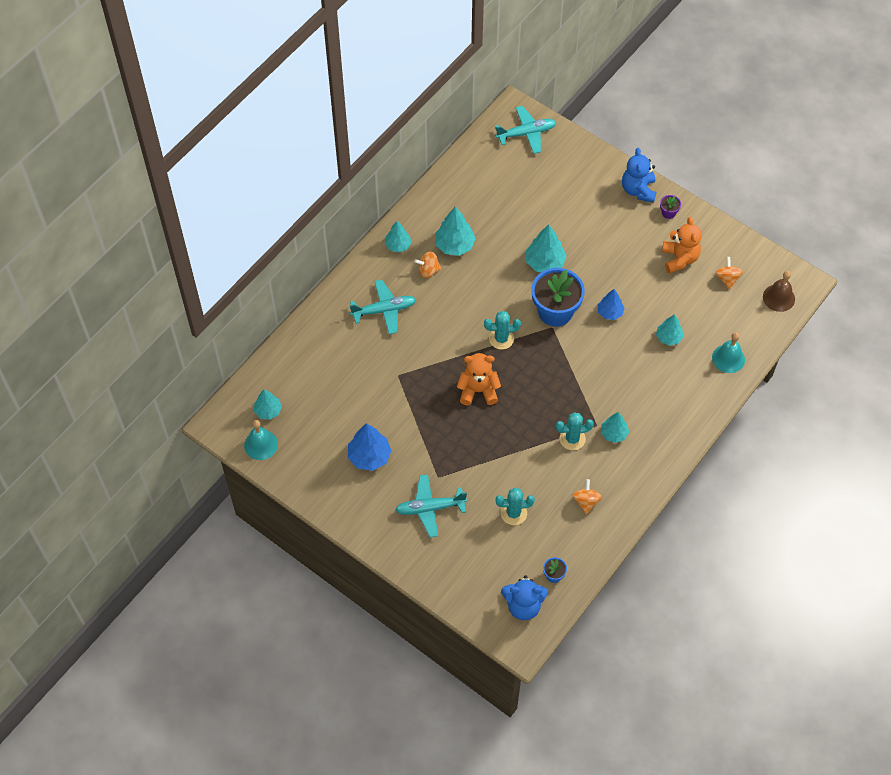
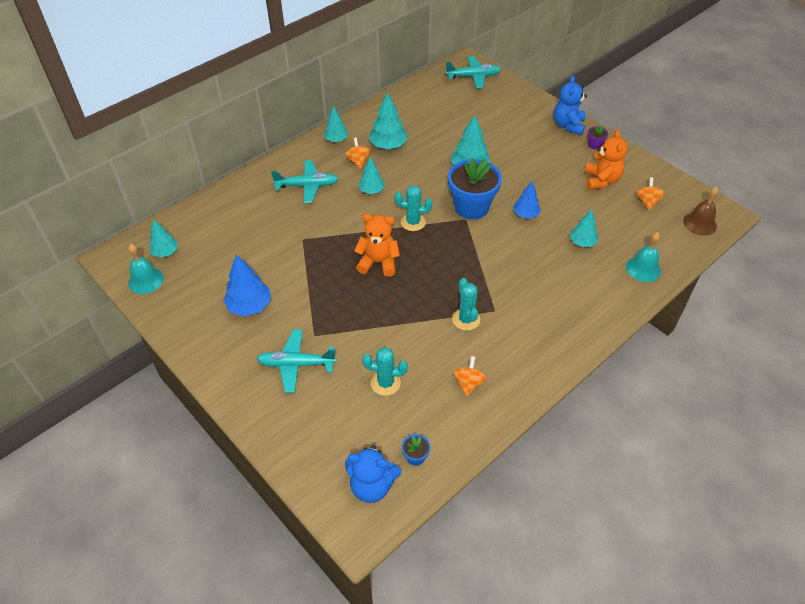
camera: 10 degrees right, 10 degrees down
orange spinning top [414,251,442,278] -> orange spinning top turned 75 degrees clockwise [345,138,371,169]
turquoise cactus [556,412,594,450] -> turquoise cactus turned 75 degrees clockwise [452,278,480,331]
turquoise tree [601,412,629,443] -> turquoise tree moved to [358,157,384,194]

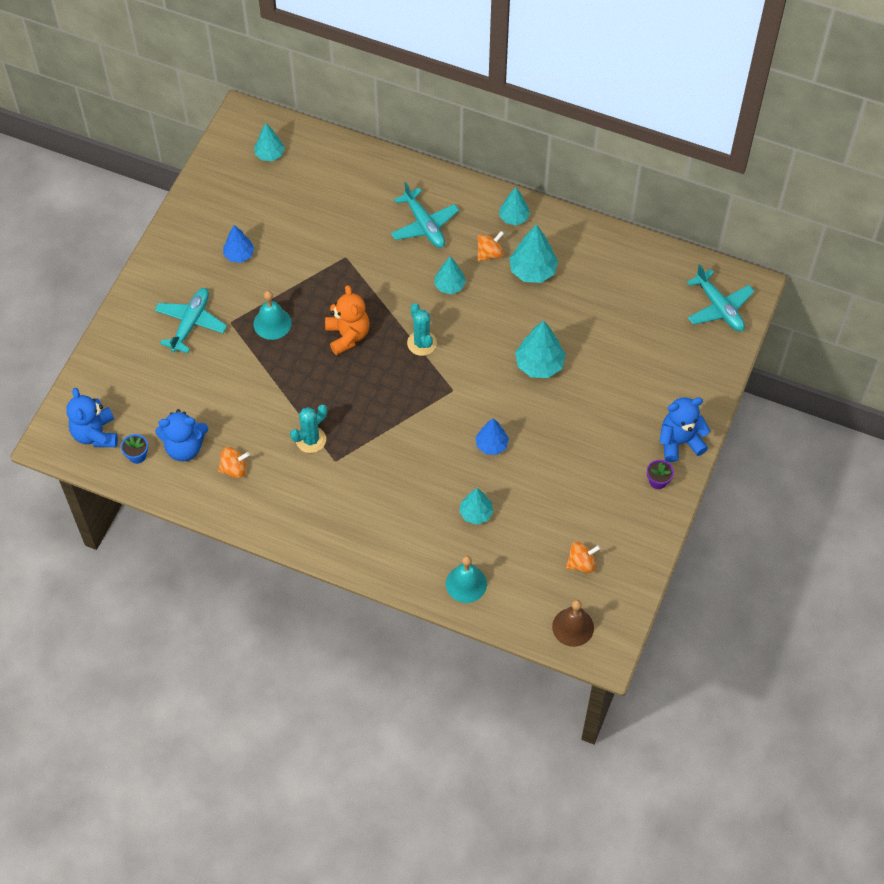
camera: 65 degrees right, 10 degrees up
turquoise bell [128,244,164,294] -> turquoise bell moved to [253,291,292,340]
blue tree [223,255,271,317] -> blue tree [223,225,255,263], size x0.65
turquoise plane [257,329,337,393] -> turquoise plane turned 45 degrees clockwise [155,288,227,353]
turquoise cactus [362,347,408,396] -> none
blue flower pot [448,158,502,220] -> none
orange teddy bear [585,130,627,190] -> none
none -> blue teddy bear [155,409,208,461]

